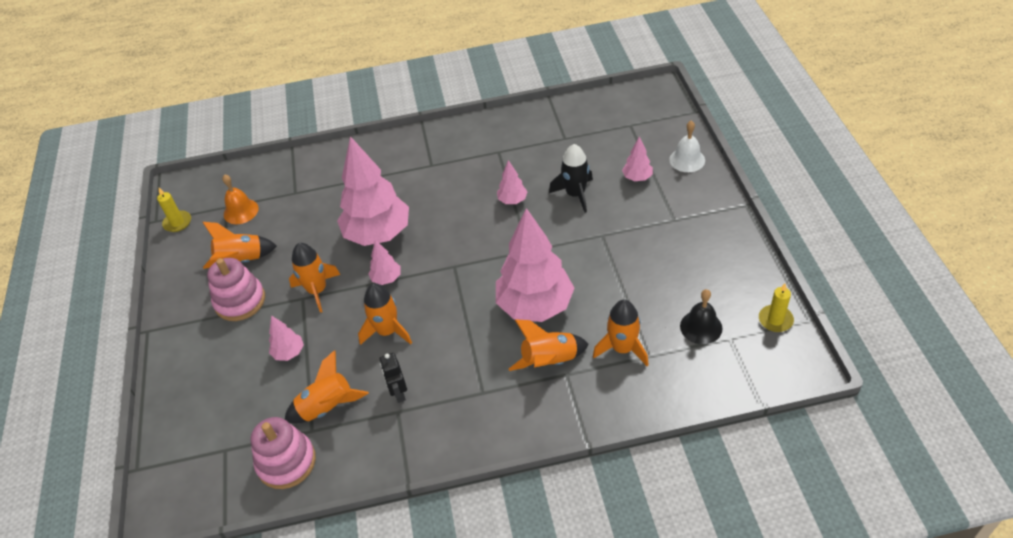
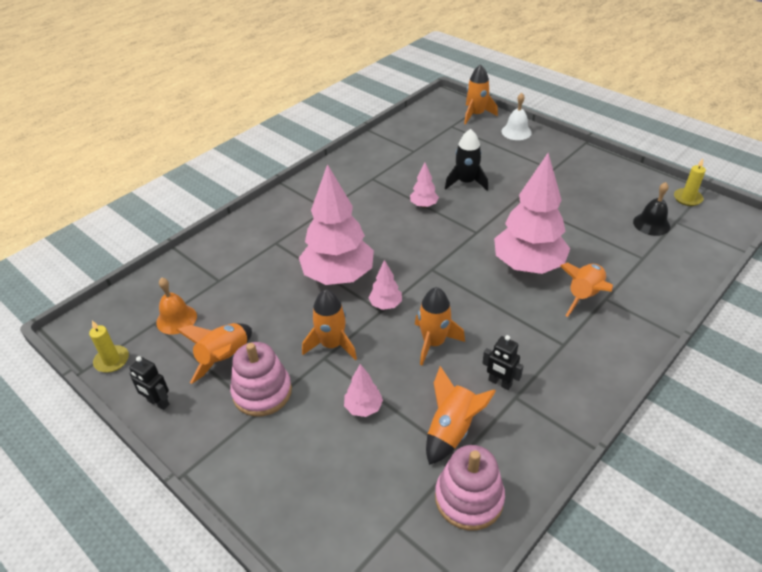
camera: 40 degrees left, 5 degrees down
orange rocket [593,300,649,366] -> orange rocket moved to [464,64,498,125]
pink tree [622,136,653,181] -> none
none -> black robot [129,356,169,410]

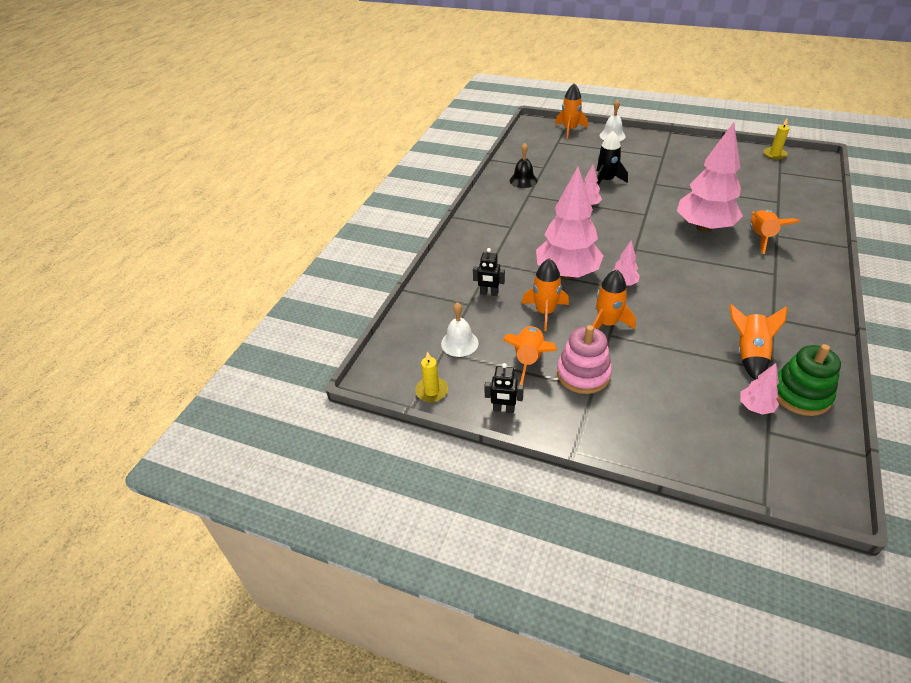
camera: 20 degrees left, 0 degrees up
orange bell [156,278,197,334] -> white bell [441,302,479,357]
pink tree [344,364,383,417] -> pink tree moved to [740,363,779,415]
orange rocket [415,287,465,365] -> orange rocket moved to [522,259,569,331]
pink stacking toy [435,445,505,531] -> green stacking toy [776,344,841,416]
black robot [482,335,524,390] -> black robot moved to [473,248,505,296]
black bell [633,182,670,236] -> black bell moved to [510,143,538,188]

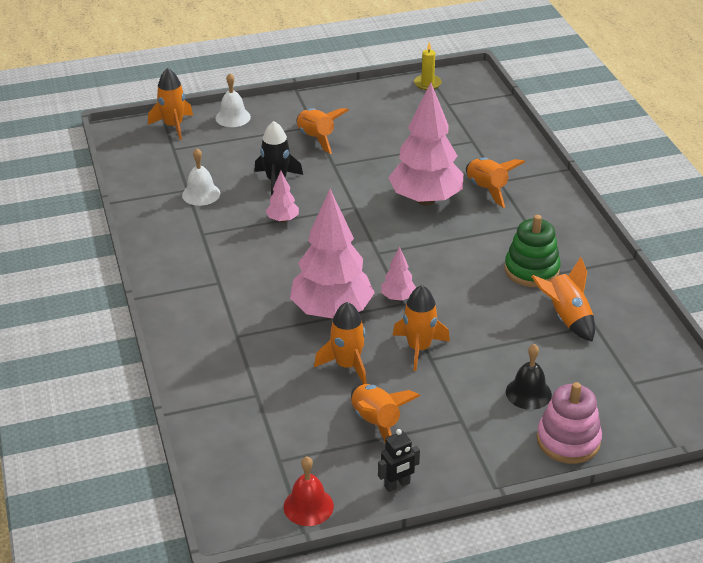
camera: 40 degrees left, 5 degrees down
yellow candle [415,351,448,402] -> red bell [283,457,334,526]
white bell [441,302,479,357] -> white bell moved to [182,148,220,206]
black robot [473,248,505,296] -> none
black bell [510,143,538,188] -> black bell moved to [506,344,552,410]
pink stacking toy [557,325,612,394] -> pink stacking toy moved to [537,382,602,464]
pink tree [740,363,779,415] -> none
green stacking toy [776,344,841,416] -> green stacking toy moved to [504,215,561,287]
none -> orange rocket [296,108,349,154]

